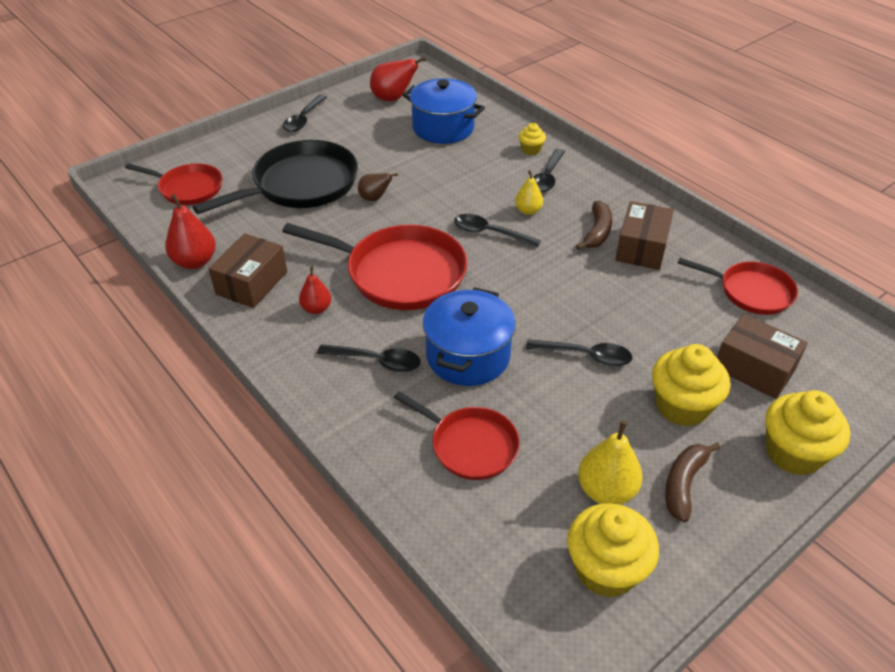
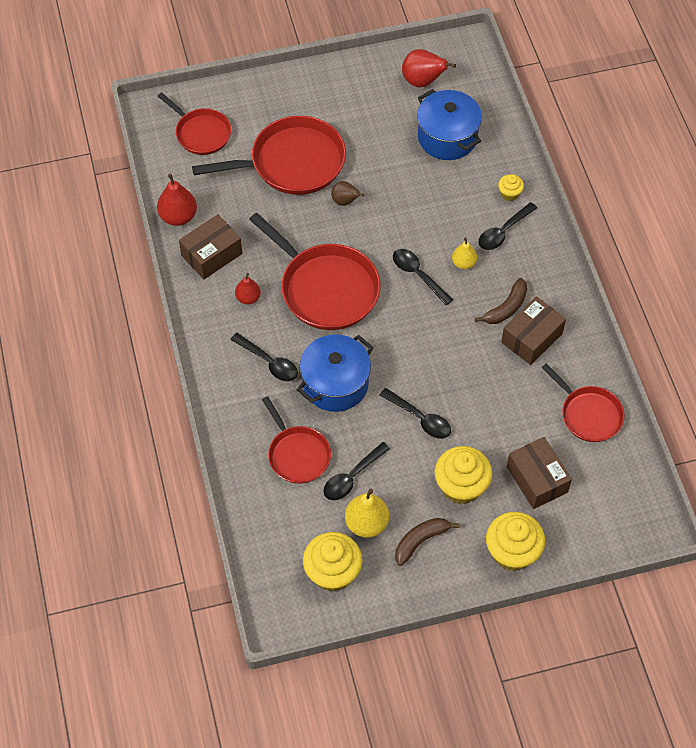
camera: 25 degrees right, 15 degrees up
black pan [192,140,358,214] -> red pan [192,116,346,195]
black spoon [283,95,327,132] -> black spoon moved to [324,442,390,500]

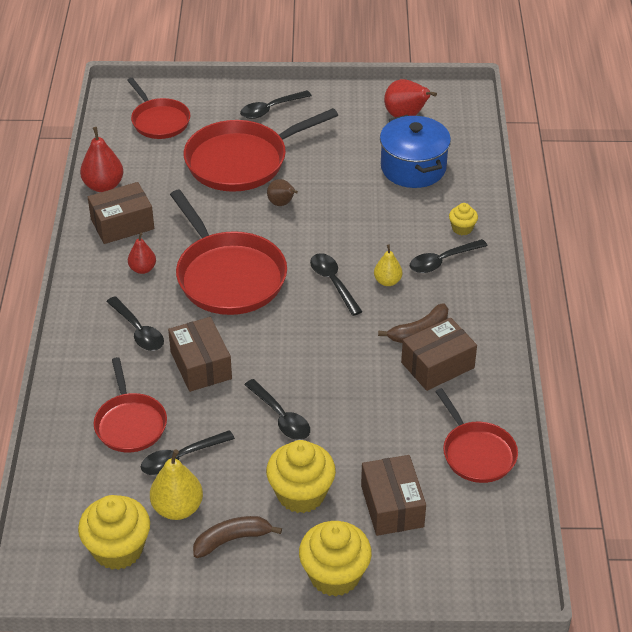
camera: 15 degrees right, 15 degrees down
red pan [192,116,346,195] -> red pan turned 150 degrees clockwise [184,108,338,192]
blue pot [297,334,374,412] -> brown box [168,317,232,392]
none -> black spoon [240,90,312,119]

